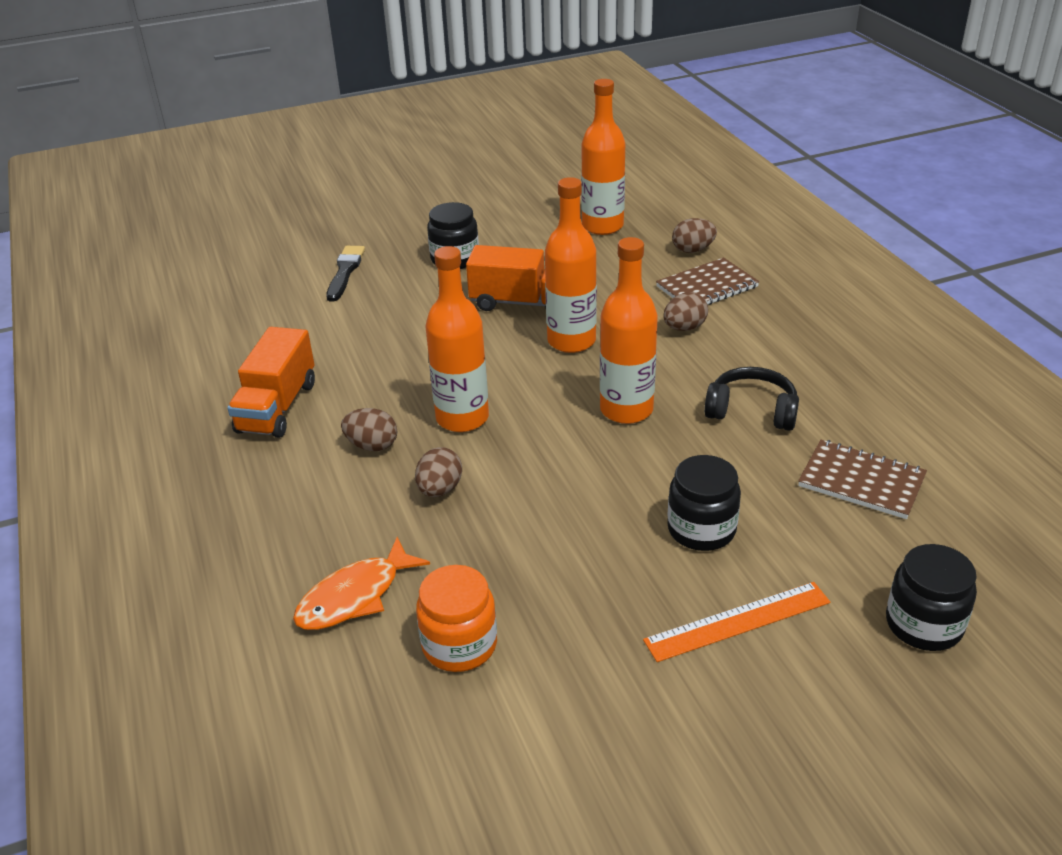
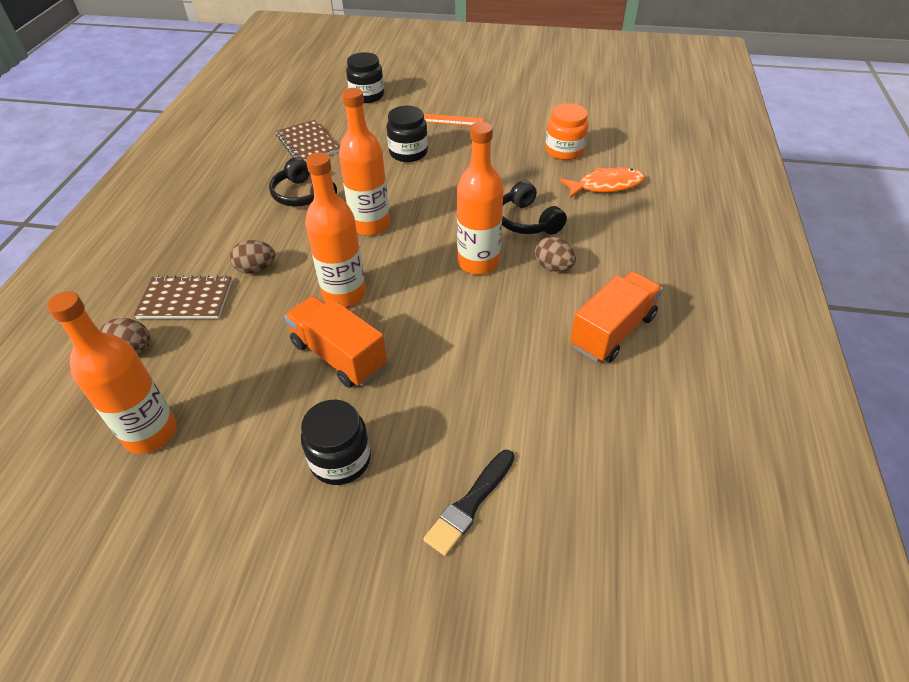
camera: 150 degrees left, 10 degrees up
brown egg [415,447,462,497] -> black headphones [502,180,567,235]

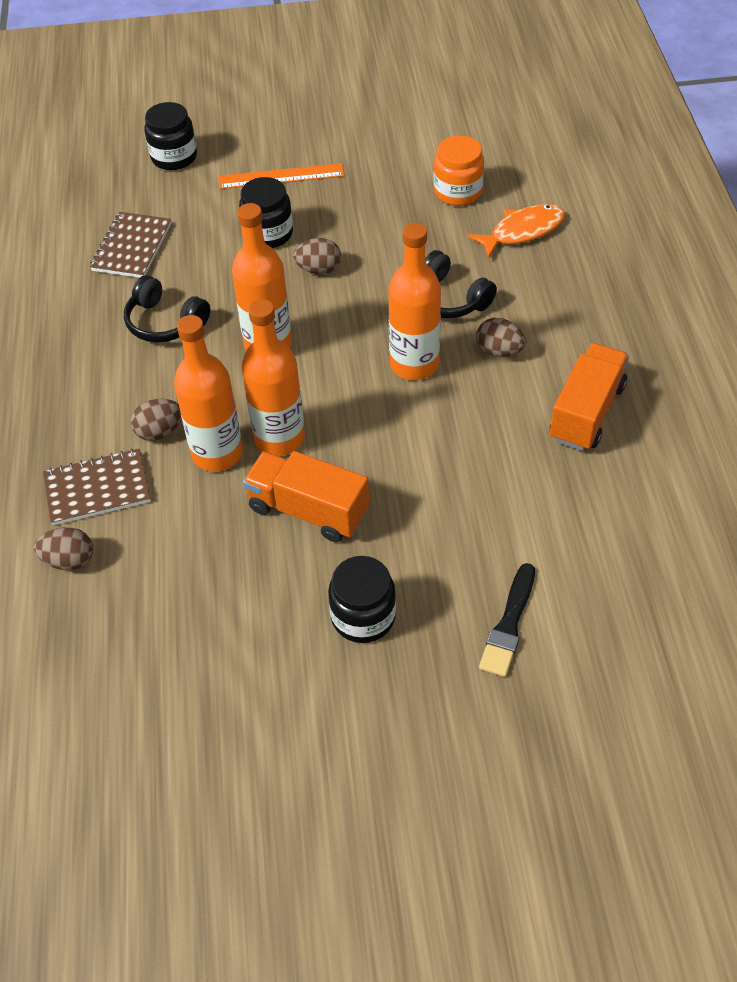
camera: 15 degrees left, 5 degrees up
orange bottle [47,291,177,454] -> orange bottle moved to [174,315,243,471]
brown notebook [276,120,339,161] -> brown notebook turned 60 degrees clockwise [90,212,171,278]
none -> brown egg [293,238,341,274]

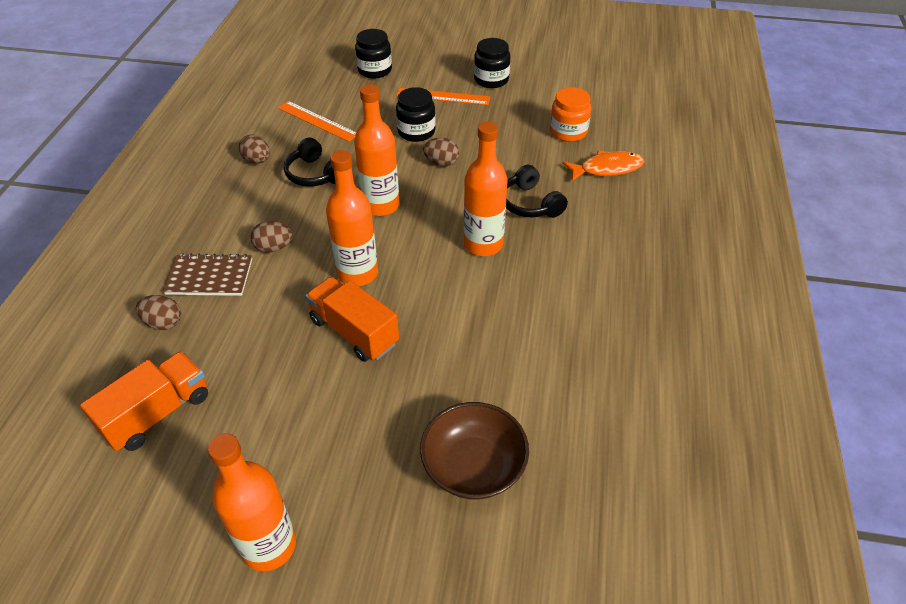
camera: 15 degrees right, 5 degrees down
brown notebook [90,212,171,278] -> orange ruler [278,101,356,142]
orange bottle [174,315,243,471] -> orange bottle moved to [208,433,296,571]
black jar [328,556,396,643] -> black jar moved to [474,38,510,88]
brown egg [476,318,526,357] -> brown egg moved to [239,135,270,164]
black brush [479,563,535,677] -> brown bowl [420,402,529,500]
orange truck [550,343,629,451] -> orange truck moved to [80,351,208,451]

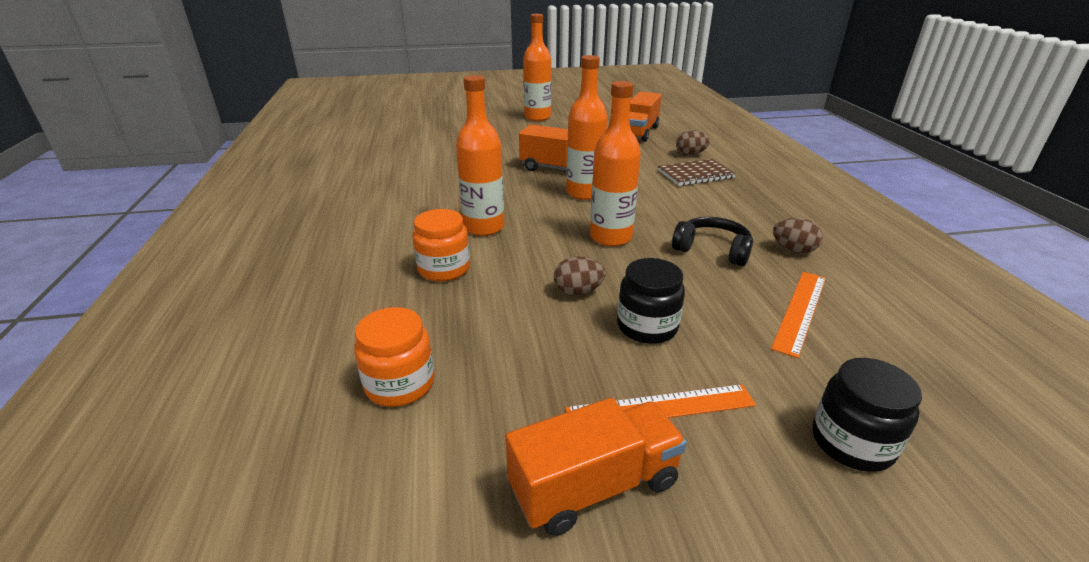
camera: 160 degrees right, 15 degrees down
brown egg [250,221,293,253] -> none
orange ruler [278,101,356,142] -> orange ruler turned 75 degrees counterclockwise [771,272,826,358]
brown bowl [420,402,529,500] -> none
black jar [474,38,510,88] -> orange truck [505,398,687,536]
black headphones [506,165,568,218] -> orange jar [412,209,470,282]
orange fish [562,150,645,181] -> none

